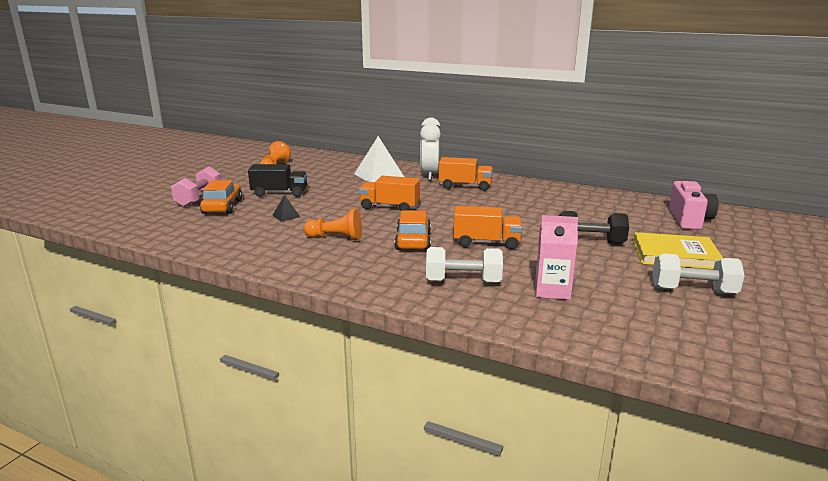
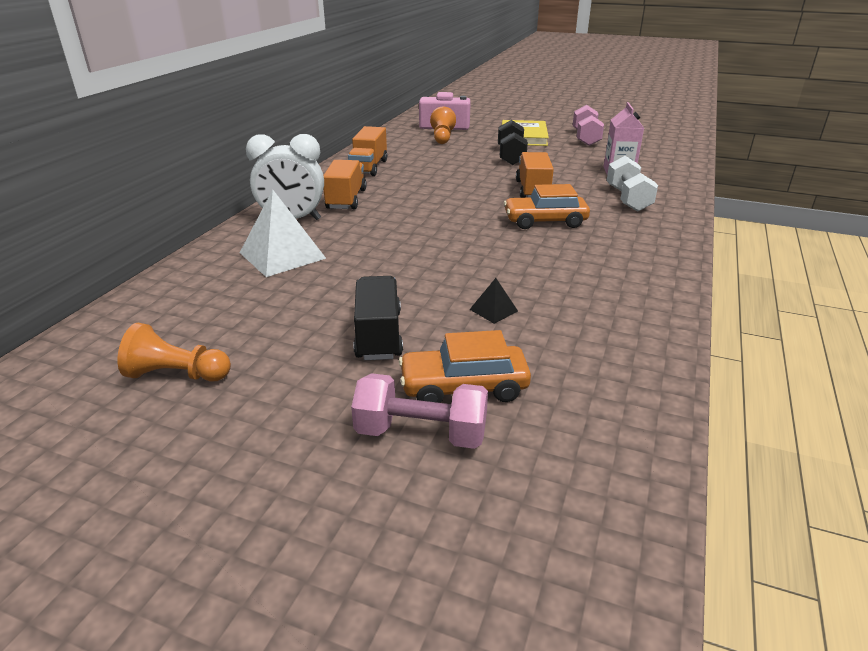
camera: 95 degrees left, 10 degrees up
orange pawn [304,209,362,240] -> orange pawn moved to [430,107,456,144]
orange truck [359,176,420,211] -> orange truck moved to [348,126,387,176]
white dumbbell [653,254,745,294] -> pink dumbbell [573,105,604,146]

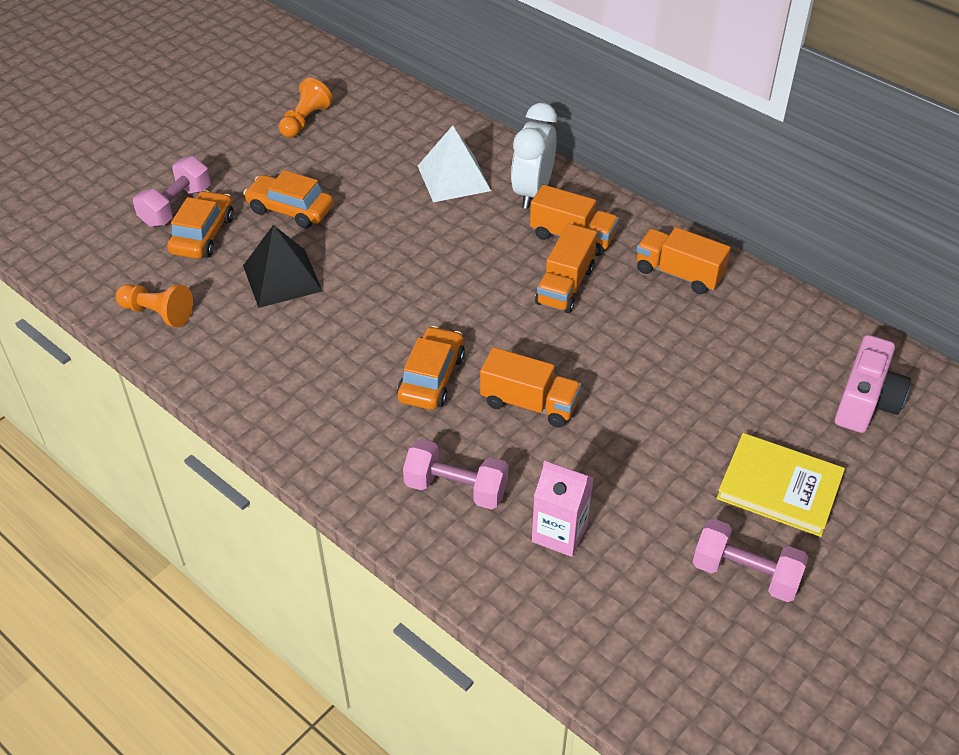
camera: 110 degrees right, 15 degrees up
black truck [353,276,403,360] -> orange car [243,170,334,229]
orange pawn [430,107,456,144] -> orange pawn moved to [116,284,193,327]
black pyramid [469,278,518,324] -> black pyramid [243,225,322,308], size x2.15
black dumbbell [498,120,528,165] -> none
white dumbbell [607,156,658,212] -> pink dumbbell [403,439,508,510]
none -> orange truck [535,224,597,313]

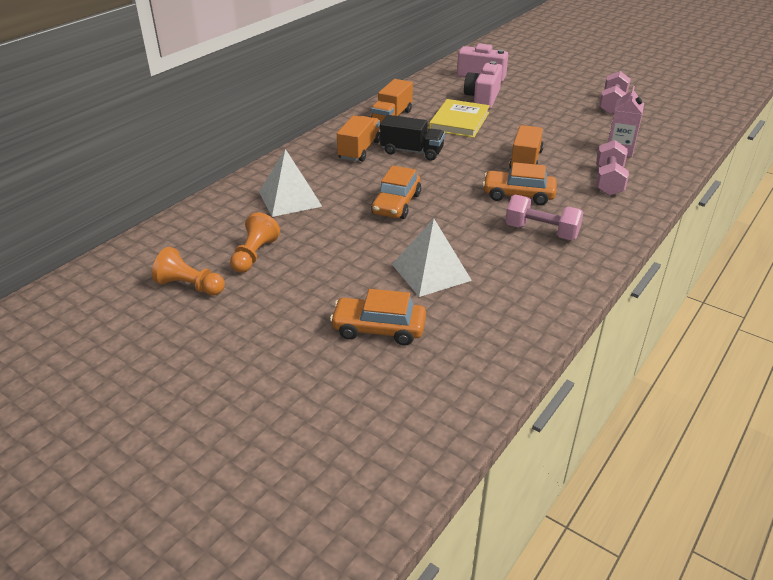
camera: 95 degrees left, 10 degrees down
orange pawn [116,284,193,327] -> orange pawn moved to [230,212,280,273]
pink dumbbell [133,156,211,227] -> pink dumbbell moved to [505,195,584,240]
orange car [243,170,334,229] -> orange car moved to [371,166,421,219]
black pyramid [243,225,322,308] -> white pyramid [392,219,472,297]
white clock [511,103,557,209] -> none
orange truck [535,224,597,313] -> black truck [380,115,445,161]
yellow book [717,433,845,537] -> yellow book moved to [429,99,490,138]
none -> pink camera [464,61,502,109]

